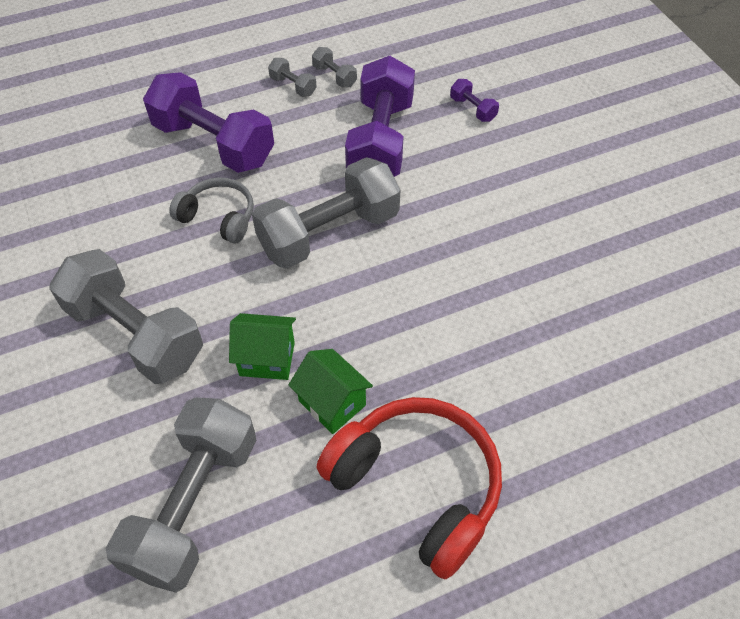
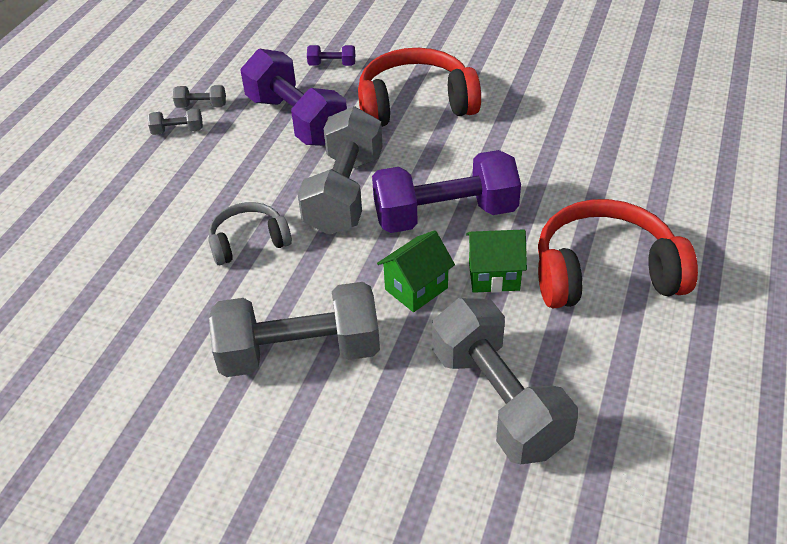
camera: 45 degrees left, 10 degrees down
purple dumbbell [143,72,274,173] -> purple dumbbell moved to [372,150,521,233]
none -> red headphones [358,48,481,127]

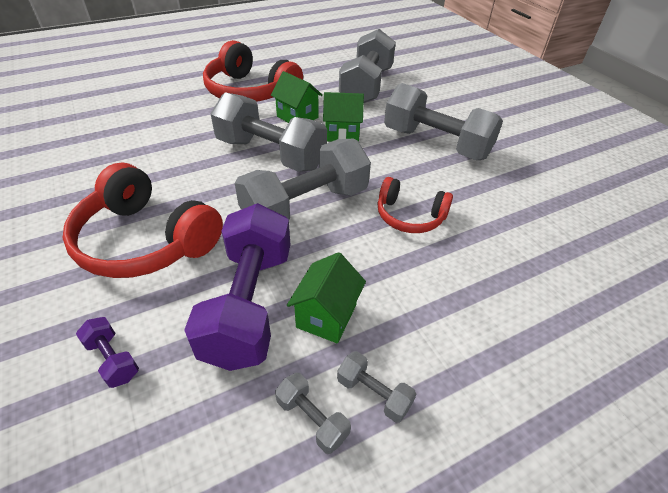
camera: 140 degrees left, 0 degrees up
grey headphones [208,202,292,265] -> red headphones [378,177,453,233]
purple dumbbell [372,150,521,233] -> grey dumbbell [210,92,327,172]
none -> green house [287,252,366,343]

